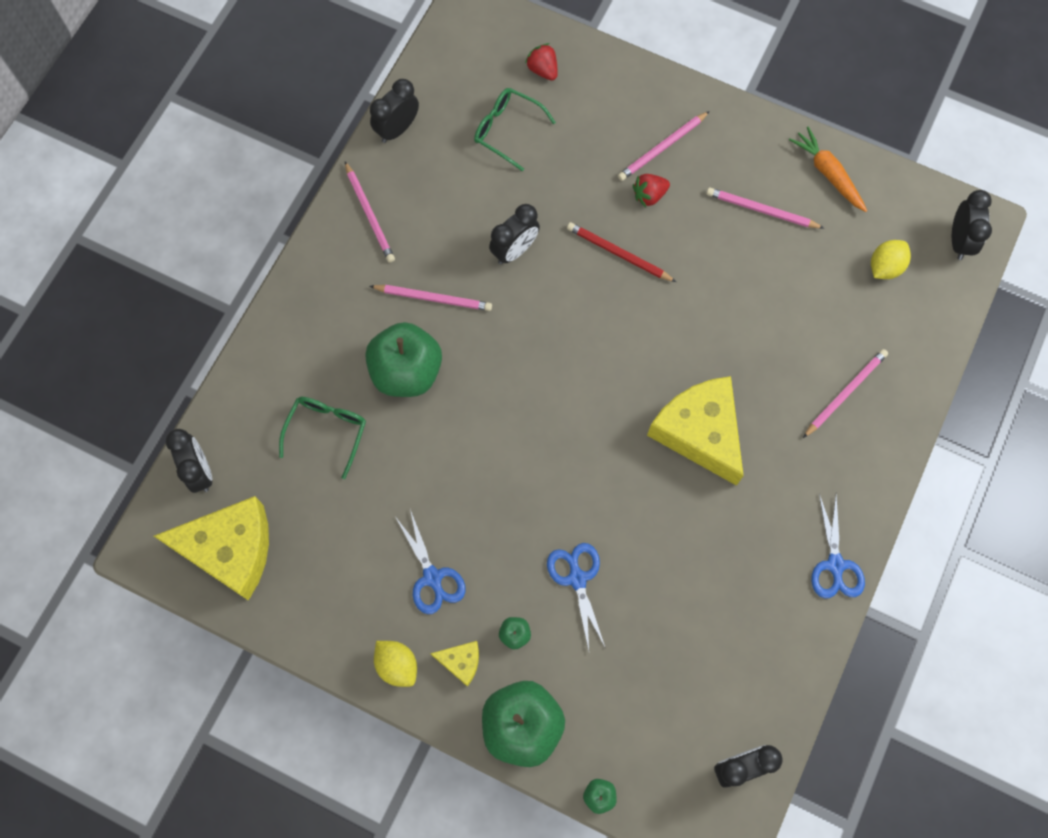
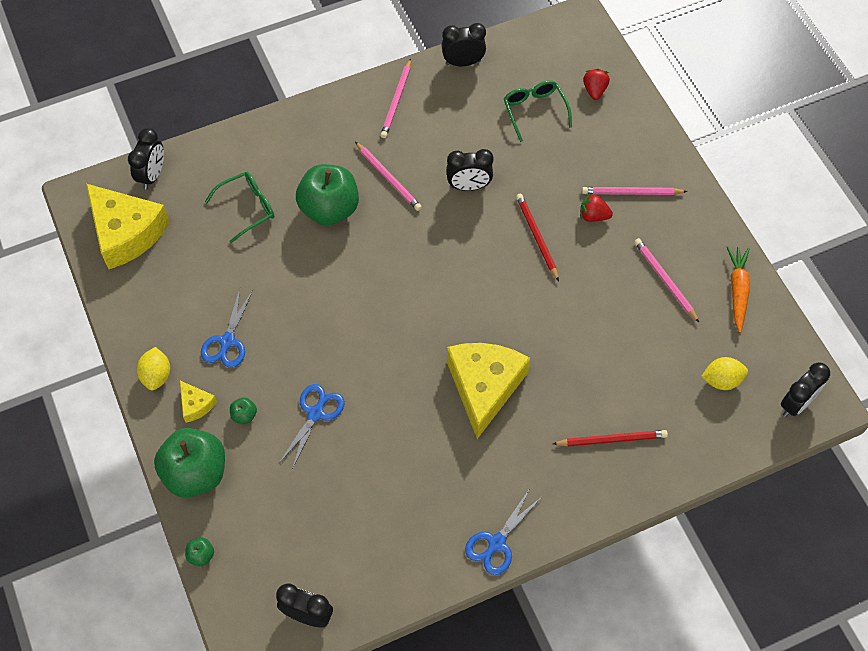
camera: 40 degrees right, 10 degrees down
pink pencil [803,349,888,438] -> red pencil [553,430,668,447]

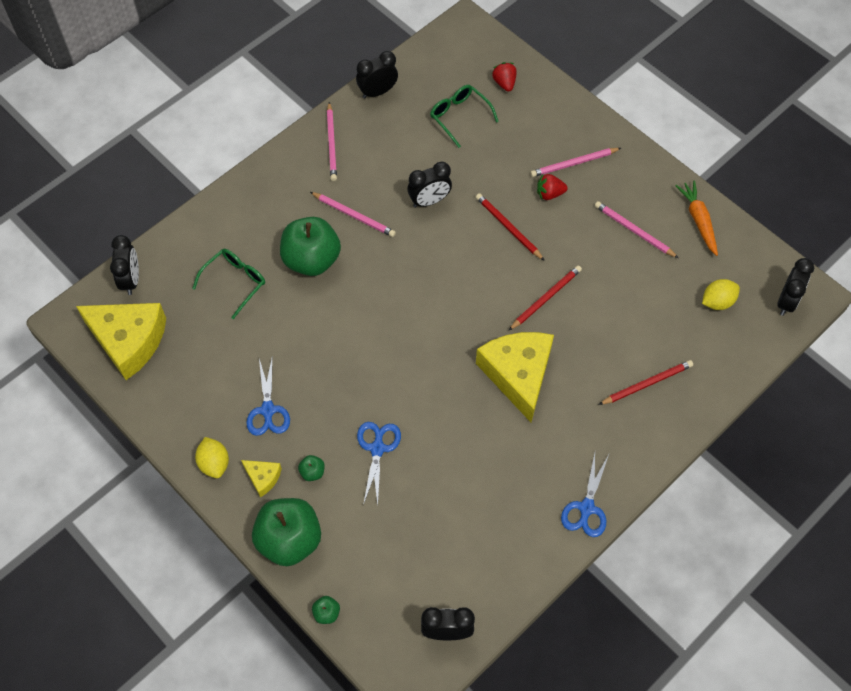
camera: 20 degrees left, 0 degrees up
none -> red pencil [508,265,582,331]

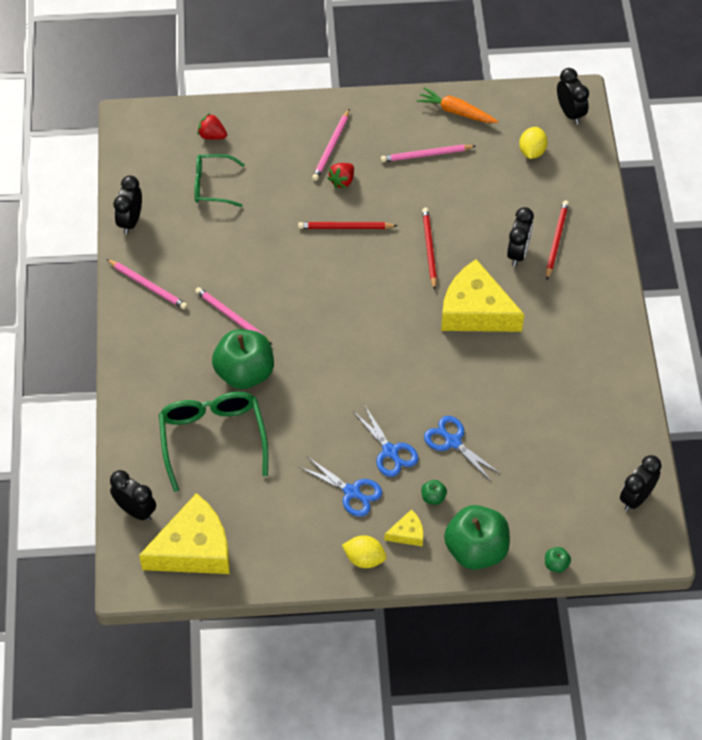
camera: 50 degrees left, 5 degrees down
green glasses [192,249,265,319] -> green glasses [159,392,268,492], size x1.60
pink pencil [310,192,396,237] -> pink pencil turned 120 degrees counterclockwise [195,287,273,345]
black clock [407,162,452,208] -> black clock moved to [507,207,534,266]
blue scissors [561,453,609,537] -> blue scissors moved to [353,404,418,477]

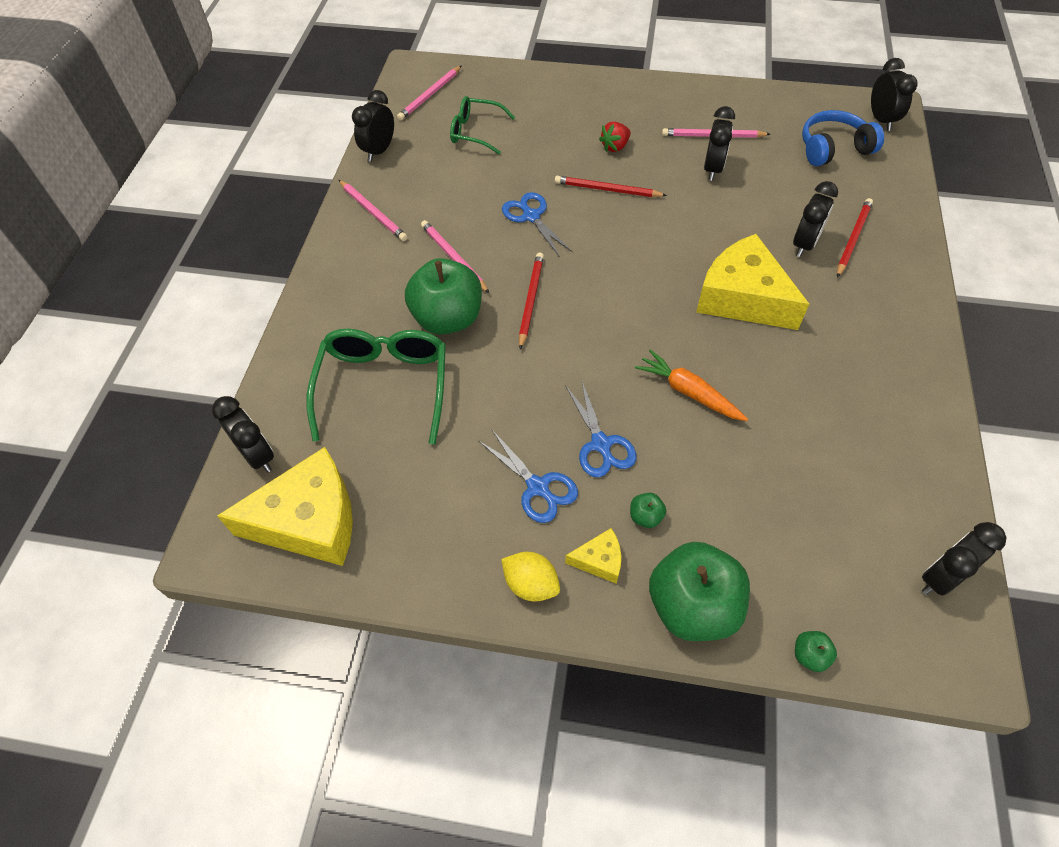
camera: 15 degrees right, 0 degrees up
red strawberry [197,113,227,140] -> none
pink pencil [312,109,349,181] -> pink pencil moved to [397,66,461,120]
orange carrot [417,87,498,123] -> orange carrot moved to [635,349,748,421]
red pencil [422,208,437,290] -> red pencil moved to [519,252,544,350]
blue scissors [424,416,501,482] -> blue scissors moved to [502,192,572,257]
yellow lemon [519,127,548,159] -> blue headphones [802,110,884,166]
none -> black clock [704,106,735,181]

